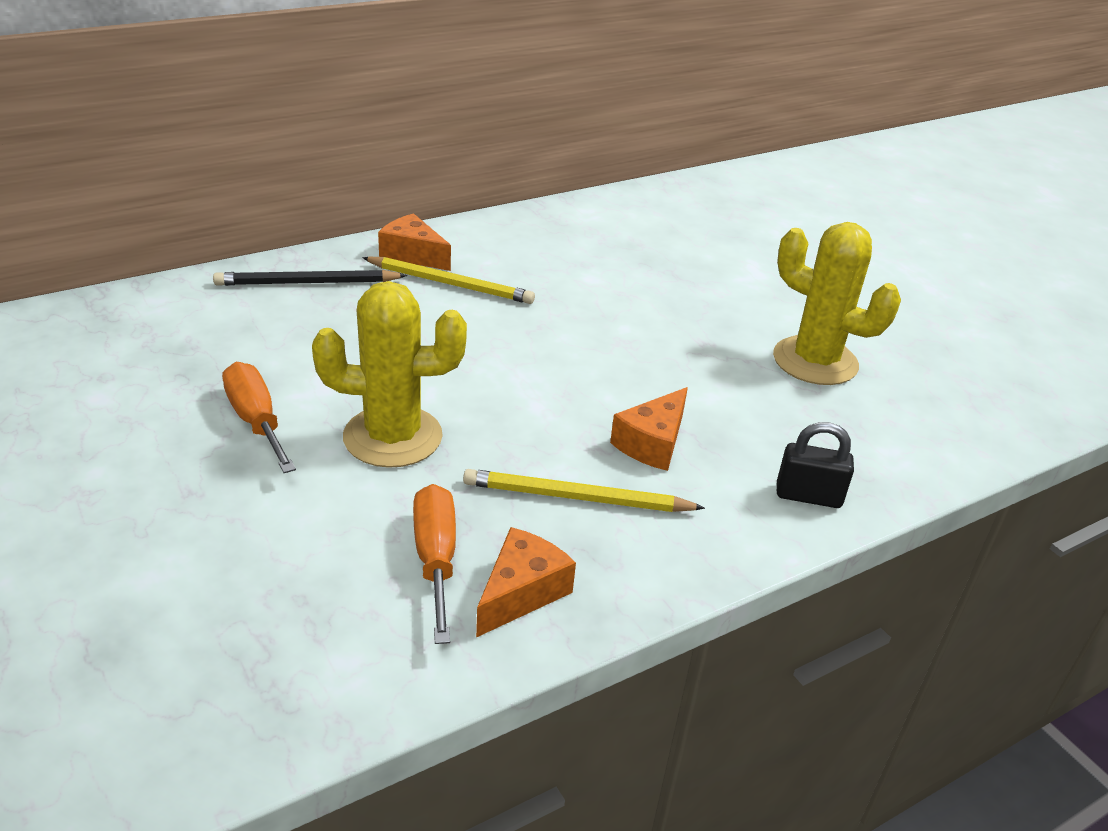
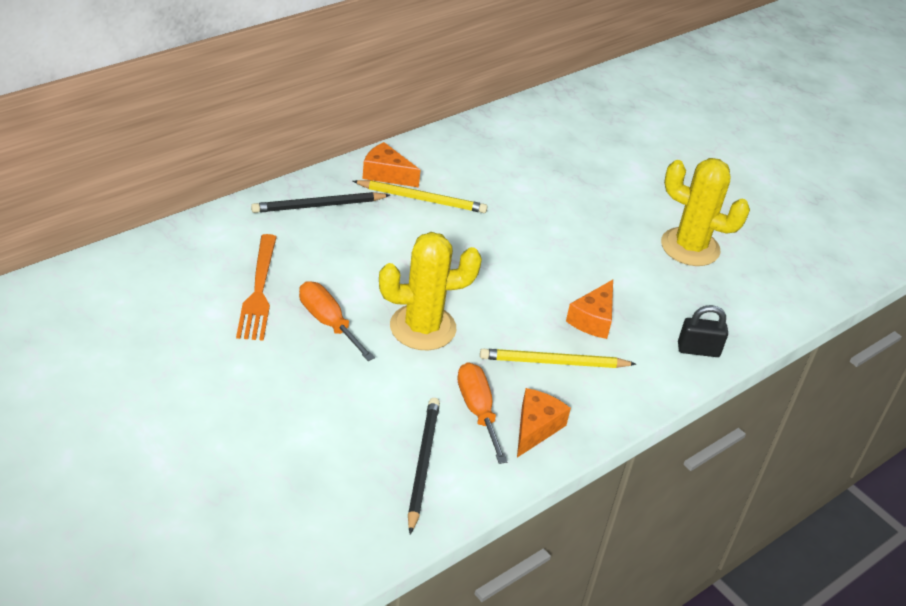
camera: 10 degrees left, 5 degrees up
none -> orange fork [236,234,277,341]
none -> black pencil [408,398,440,535]

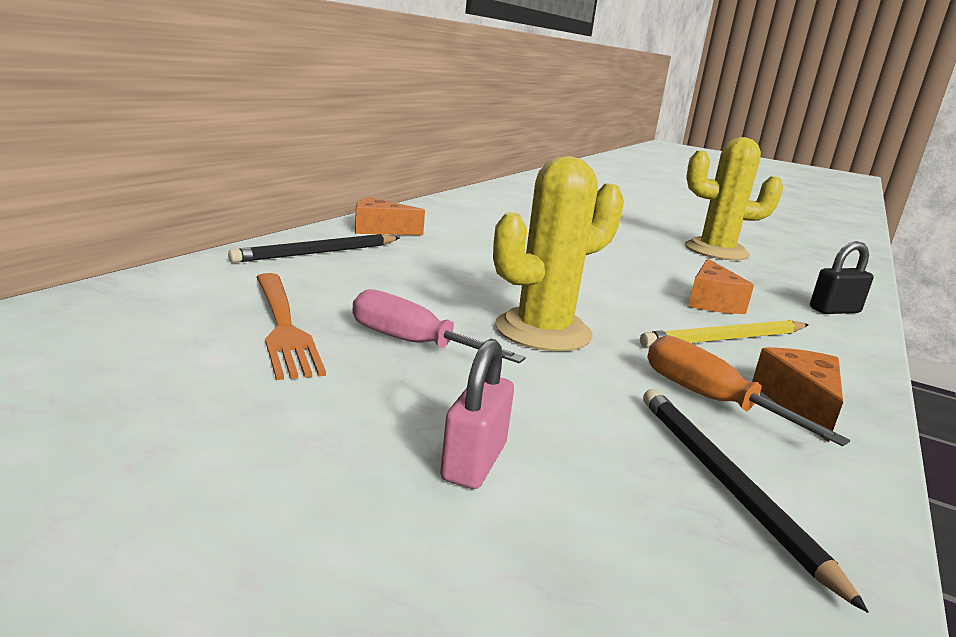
camera: 20 degrees left, 20 degrees down
orange screwdriver [299,281,375,361] -> pink screwdriver [352,289,526,363]
yellow pencil [353,180,488,213] -> none
none -> pink padlock [440,339,514,489]

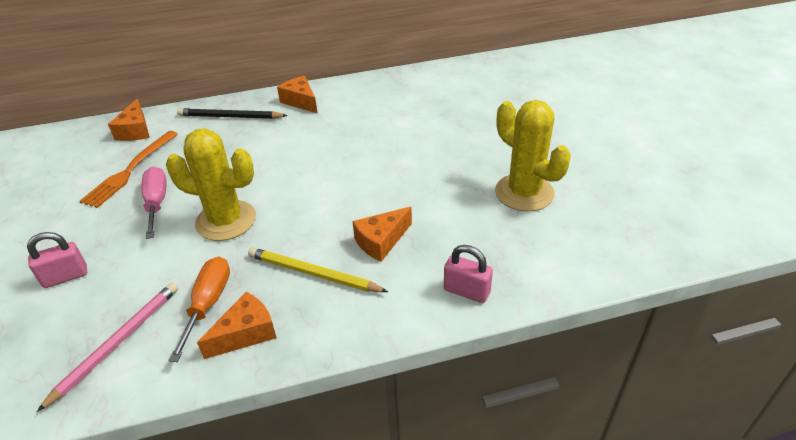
camera: 50 degrees right, 20 degrees up
black pencil [643,389,869,613] -> pink pencil [37,283,178,412]
black padlock [810,241,874,314] -> pink padlock [444,245,493,303]
none -> orange cheese [108,99,150,141]

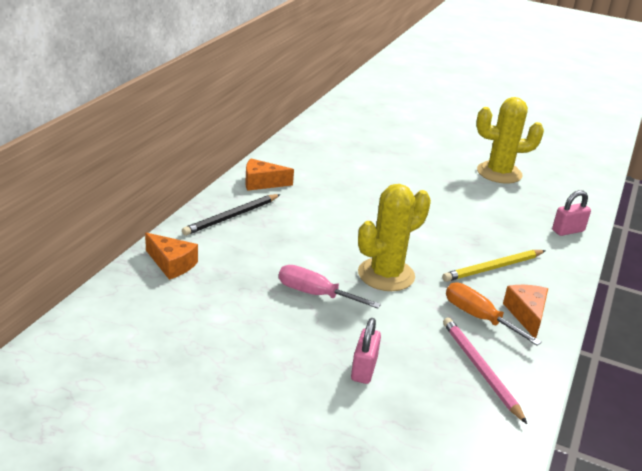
camera: 55 degrees left, 10 degrees down
orange fork [79,131,178,208] -> none
orange cheese [352,207,412,262] -> none

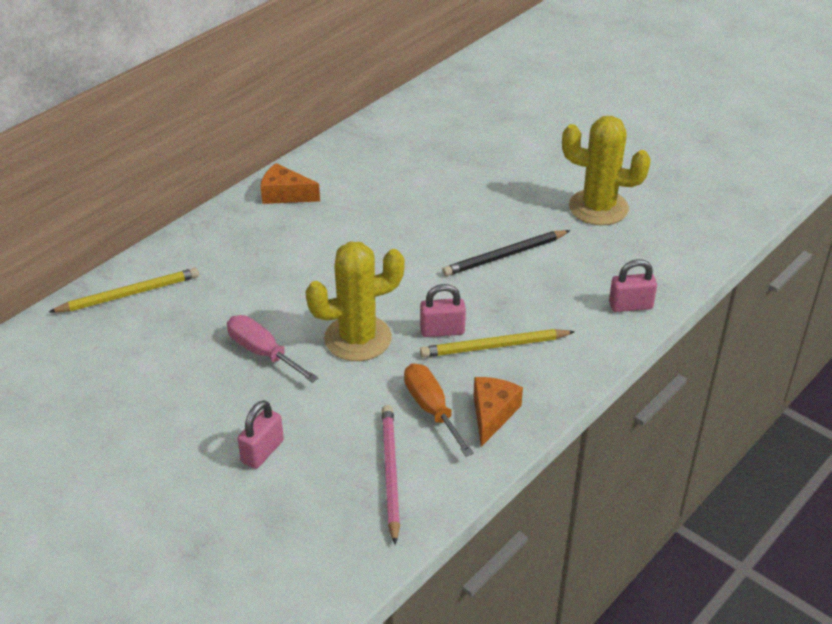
camera: 20 degrees right, 10 degrees up
orange cheese [145,233,198,280] -> yellow pencil [49,268,199,313]
black pencil [182,194,280,236] -> black pencil moved to [442,230,570,276]
none -> pink padlock [420,284,466,337]

